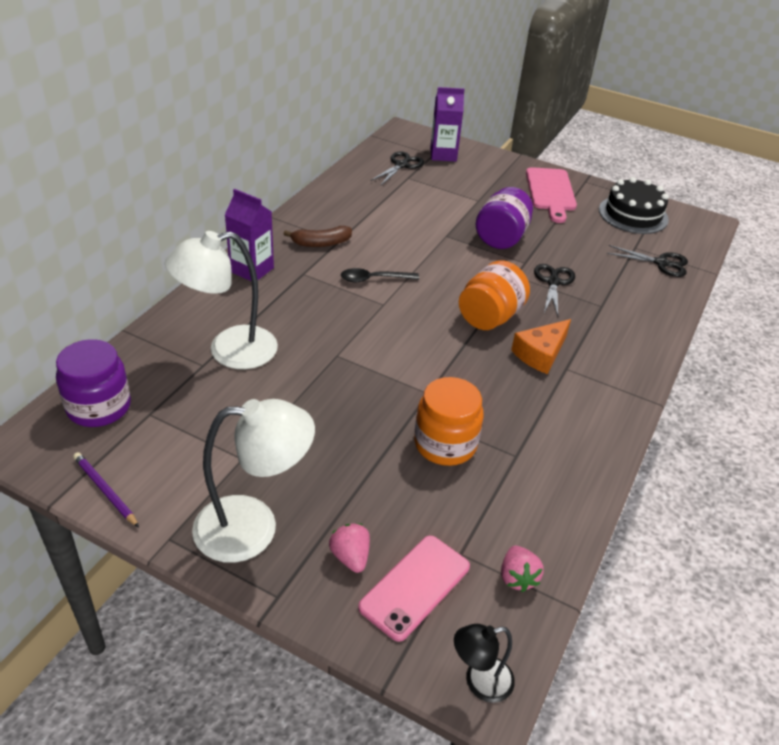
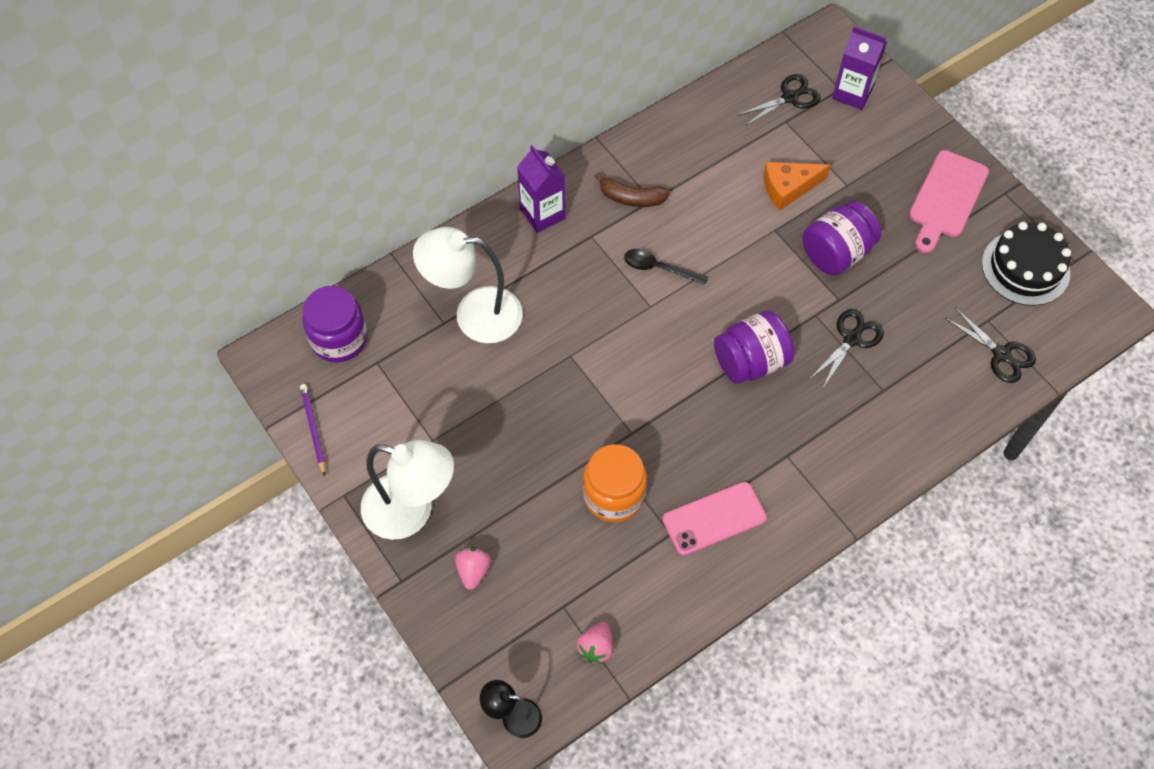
camera: 30 degrees right, 20 degrees up
pink phone [358,536,470,642] -> pink phone moved to [663,482,767,556]
orange jar [459,260,530,330] -> purple jar [714,310,795,384]
orange cheese [511,319,571,374] -> orange cheese moved to [763,162,831,210]

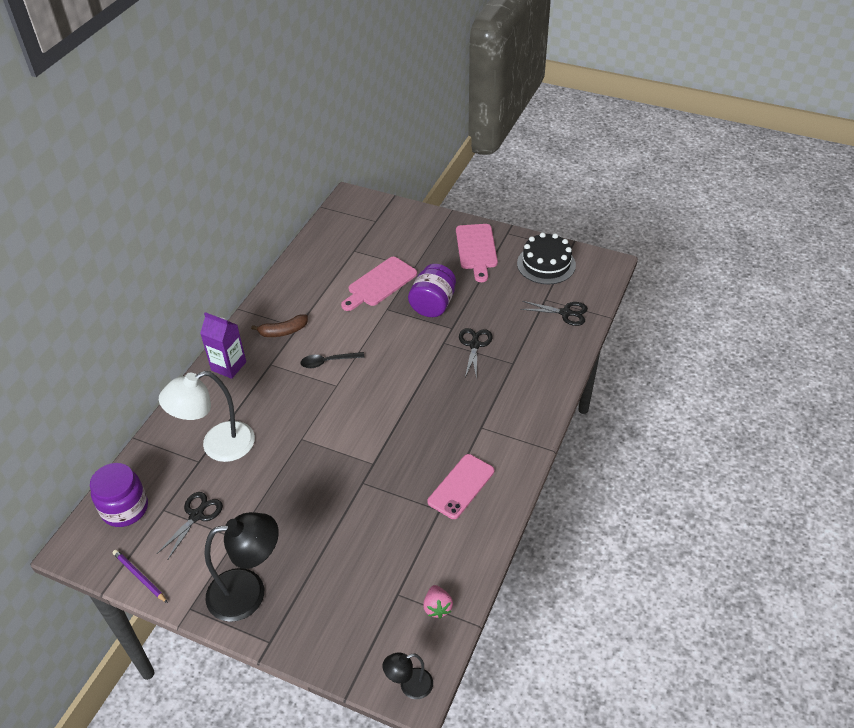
camera: 30 degrees left, 15 degrees down
white lamp [361,440,454,540] -> black lamp [204,512,279,622]
pink strawberry [455,547,491,590] -> none
orange jar [583,444,647,522] -> none
purple jar [714,310,795,384] -> none
black scissors [738,74,821,126] -> black scissors moved to [157,492,223,559]
orange cheese [763,162,831,210] -> pink cutting board [341,257,417,311]
purple carton [832,26,887,110] -> none

